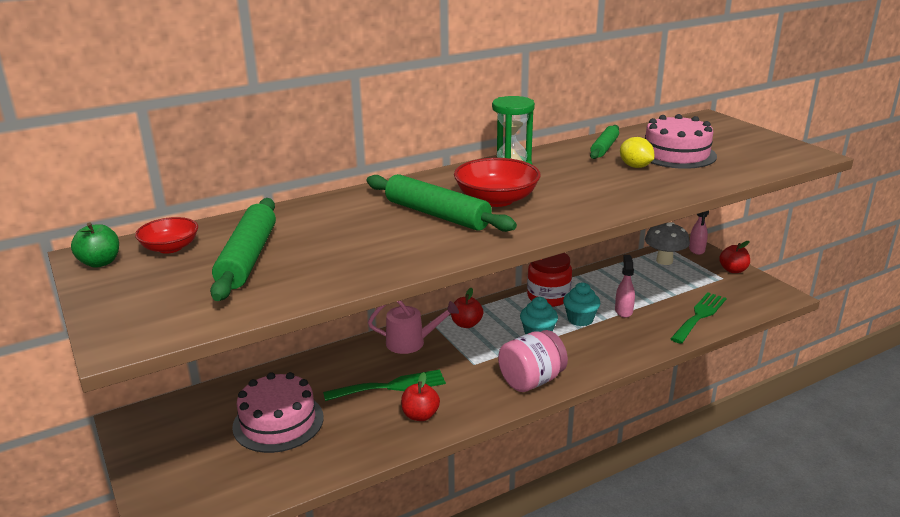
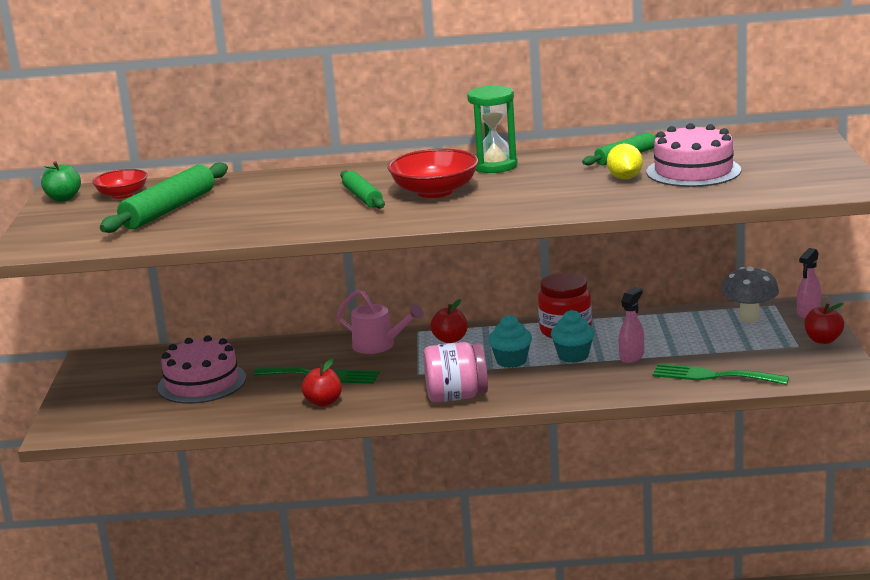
camera: 30 degrees right, 5 degrees down
green rolling pin [367,174,517,232] -> green rolling pin [340,170,385,209], size x0.61
green fork [670,292,727,344] -> green fork turned 135 degrees counterclockwise [653,363,789,385]

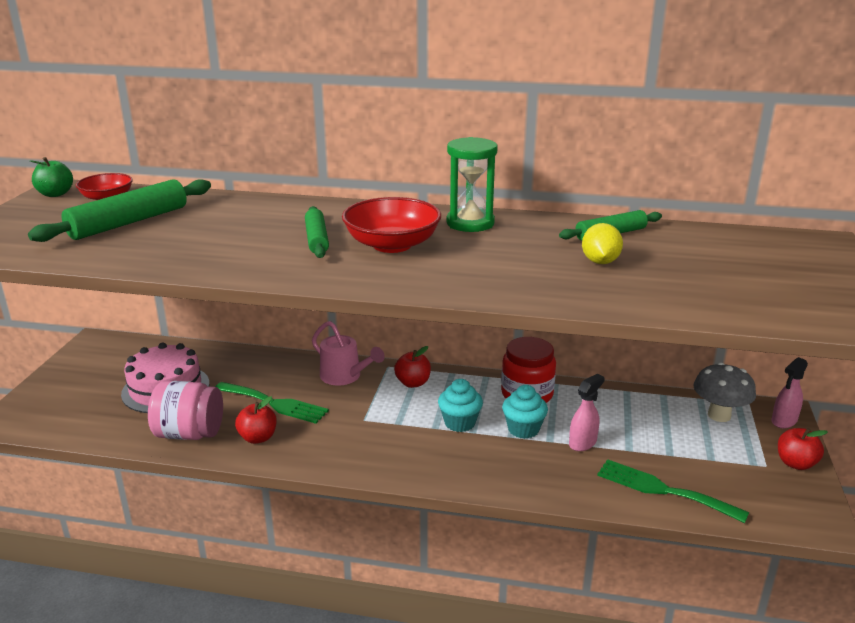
camera: 10 degrees right, 5 degrees up
pink jar [423,342,488,402] -> pink jar moved to [148,381,223,440]
pink cake [647,123,741,187] -> none

